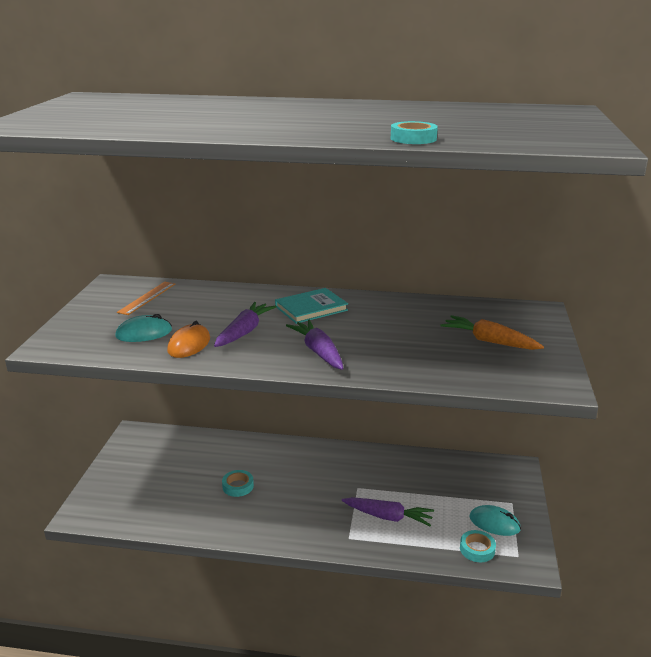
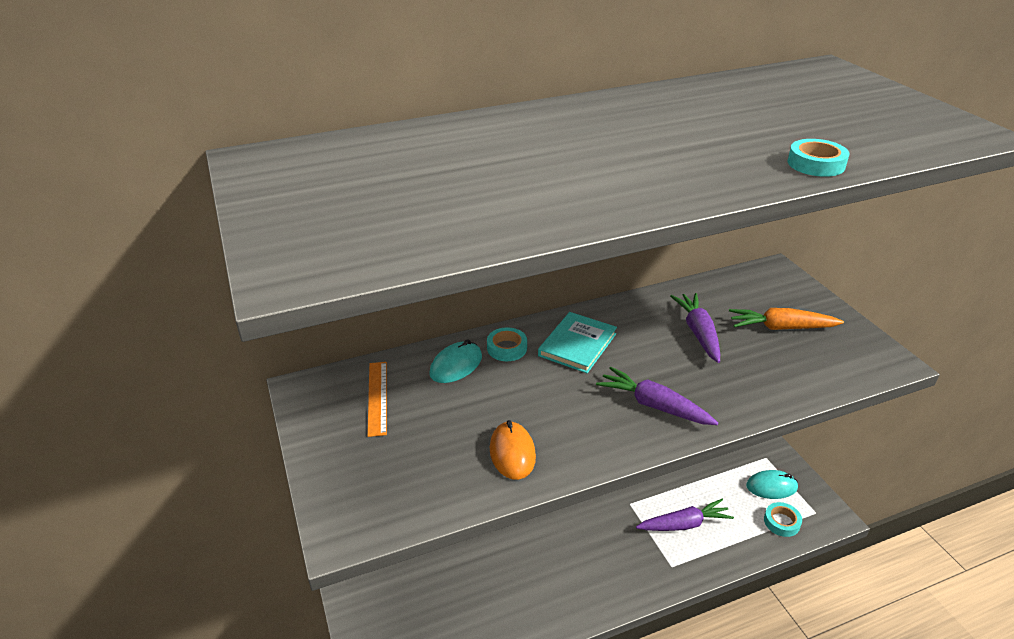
camera: 30 degrees left, 10 degrees up
turquoise mouse [115,314,172,342] -> turquoise mouse moved to [429,339,482,383]
purple carrot [214,302,277,347] -> purple carrot moved to [670,293,720,363]
turquoise tape [222,470,254,497] -> turquoise tape moved to [487,327,527,361]

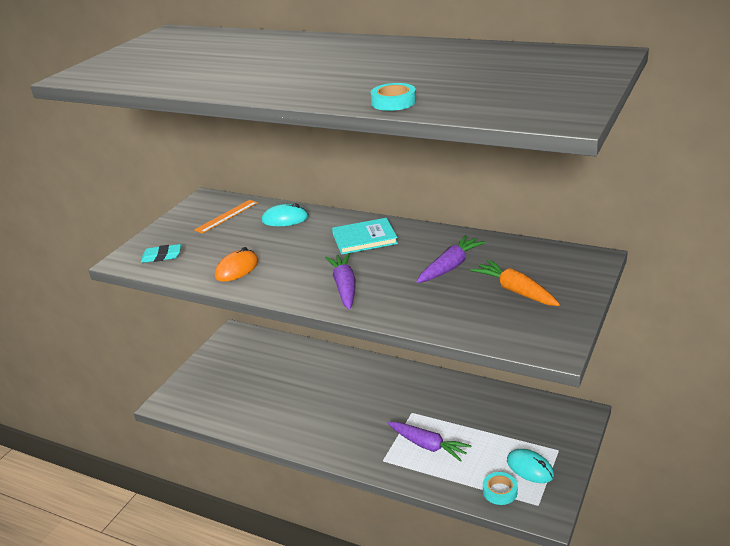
camera: 50 degrees right, 5 degrees down
turquoise tape [487,327,527,361] -> none
none -> turquoise eraser [141,244,181,263]

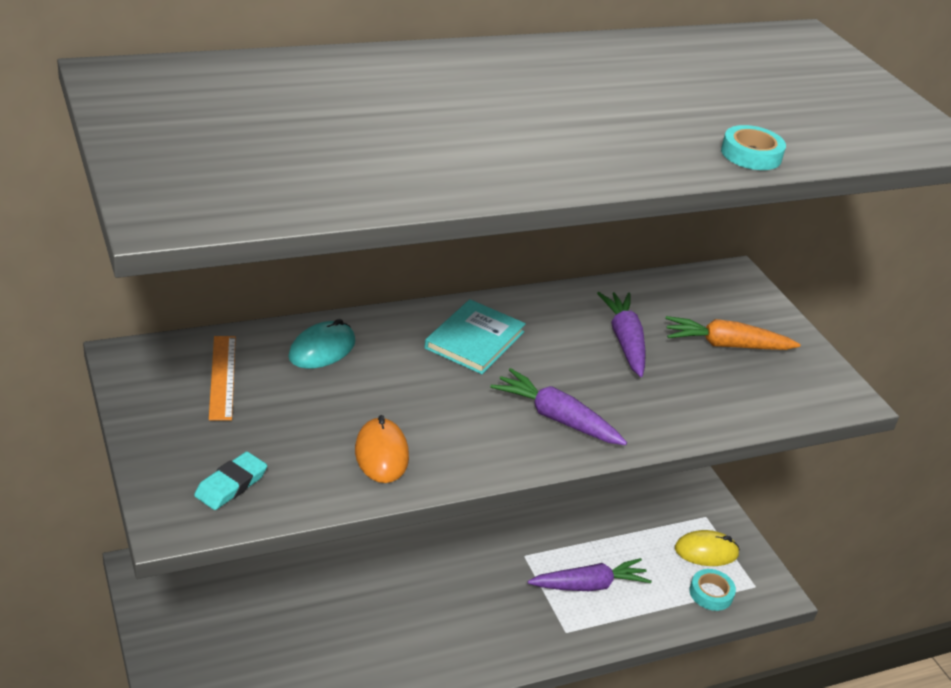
camera: 55 degrees left, 5 degrees up
turquoise mouse [507,449,554,483] -> yellow mouse [675,530,740,566]

